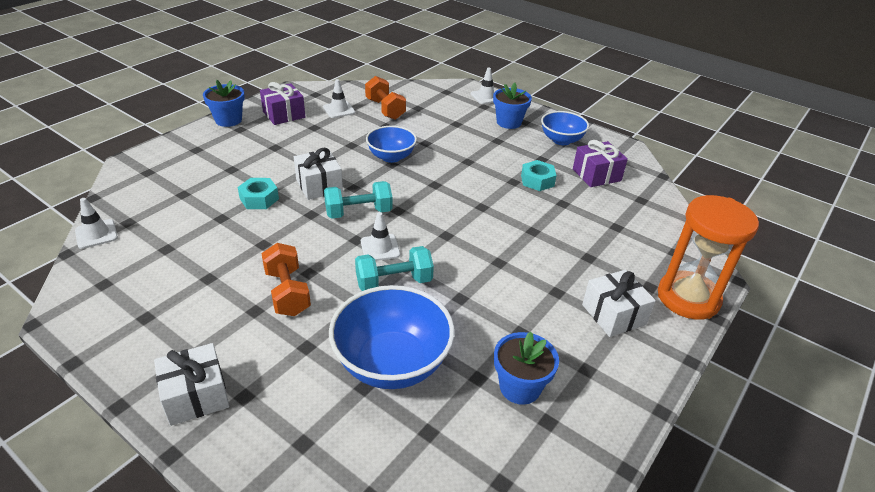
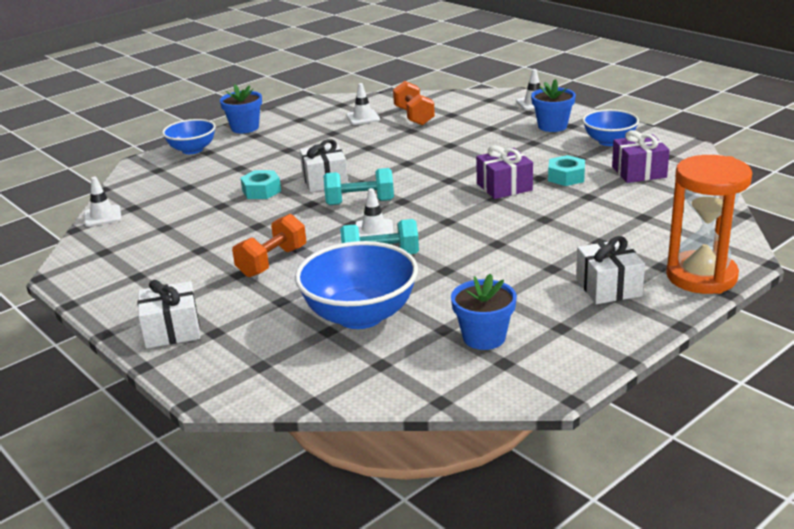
camera: 15 degrees right, 10 degrees down
purple gift [260,82,305,125] -> purple gift moved to [476,145,533,199]
orange dumbbell [261,243,311,316] -> orange dumbbell turned 45 degrees clockwise [232,214,306,277]
blue bowl [366,126,417,163] -> blue bowl moved to [162,119,216,154]

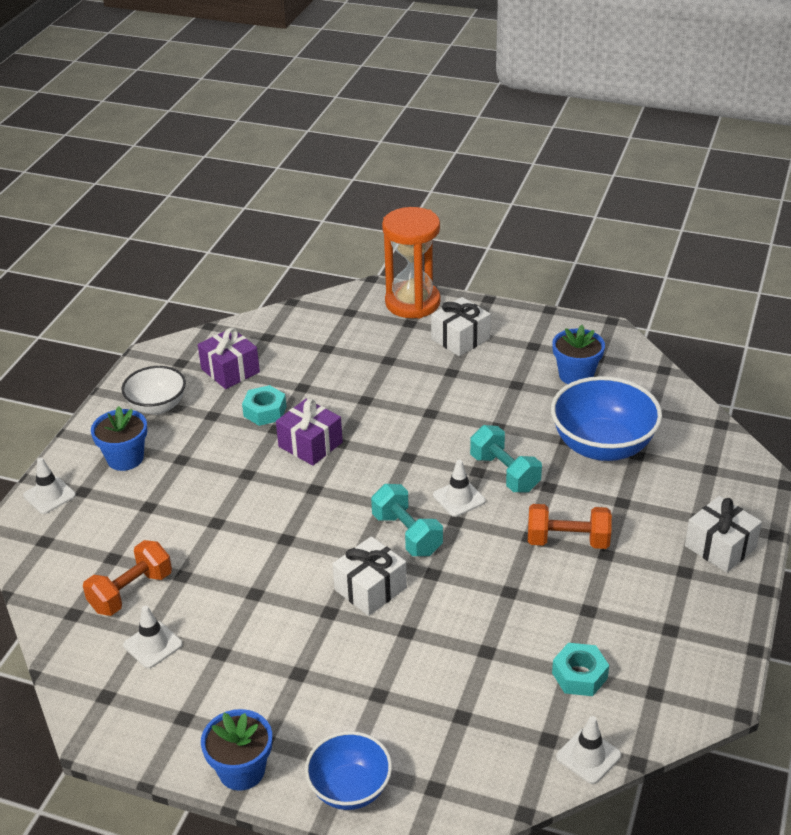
camera: 120 degrees left, 10 degrees up
turquoise nut [240,170,281,199] -> turquoise nut moved to [552,643,609,696]
blue bowl [583,109,639,146] -> white bowl [122,366,186,415]

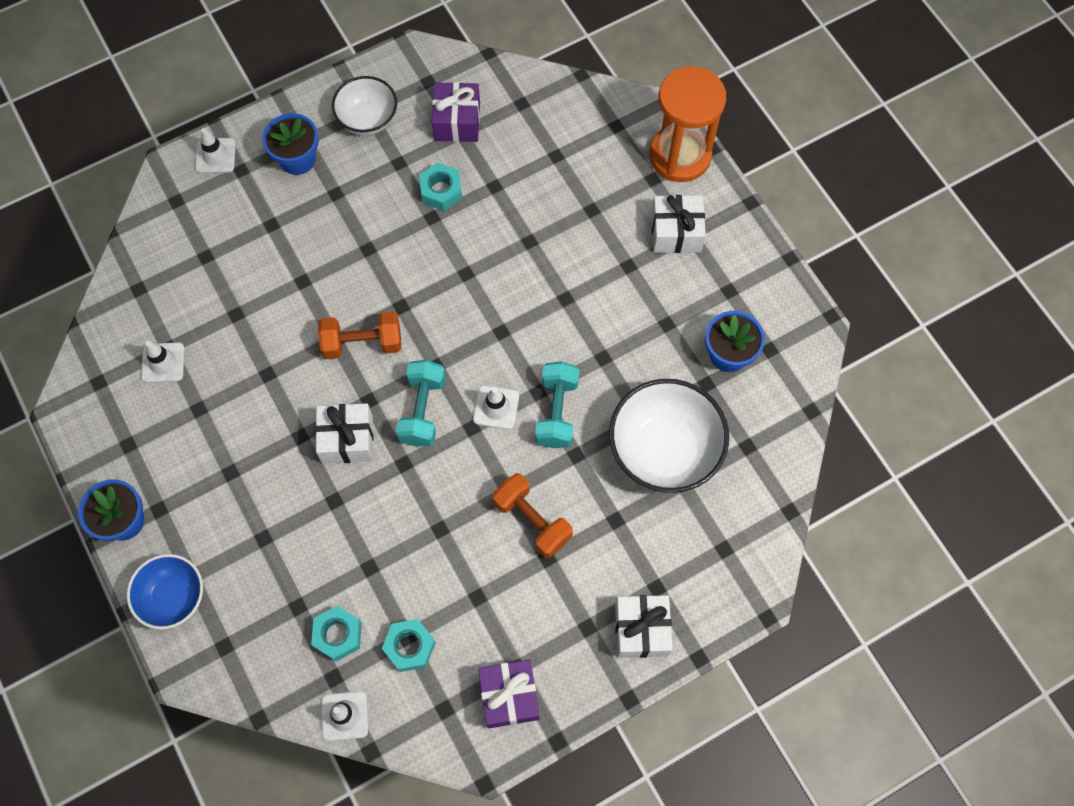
camera: 40 degrees right, 30 degrees up
orange dumbbell [83,540,172,616] -> orange dumbbell moved to [318,312,401,359]
purple gift [276,399,343,466] -> purple gift moved to [478,660,539,728]
blue bowl [551,376,662,461] -> white bowl [609,379,729,493]
none -> turquoise nut [311,606,362,661]

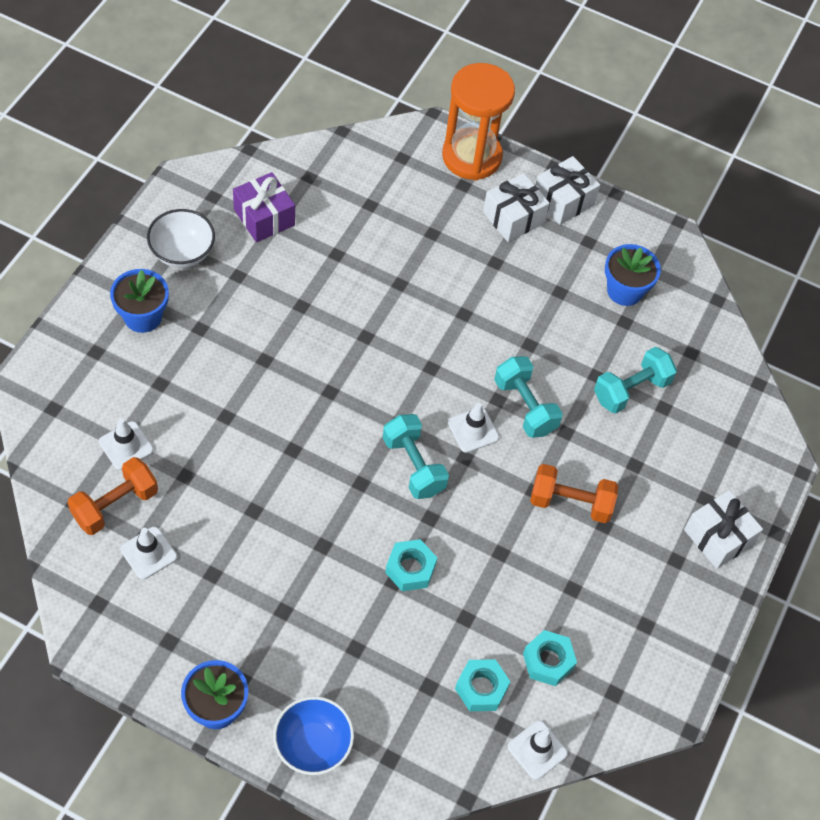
camera: 40 degrees left, 10 degrees down
white traffic cone [195,128,236,173] -> white traffic cone moved to [99,418,154,470]
white gift [315,403,374,464] -> white gift moved to [535,156,600,225]
orange dumbbell [318,312,401,359] -> orange dumbbell moved to [68,457,158,535]
turquoise nut [419,163,462,211] -> turquoise nut moved to [385,539,437,591]
purple gift [478,660,539,728] -> none
white bowl [609,379,729,493] -> turquoise dumbbell [594,347,677,414]

